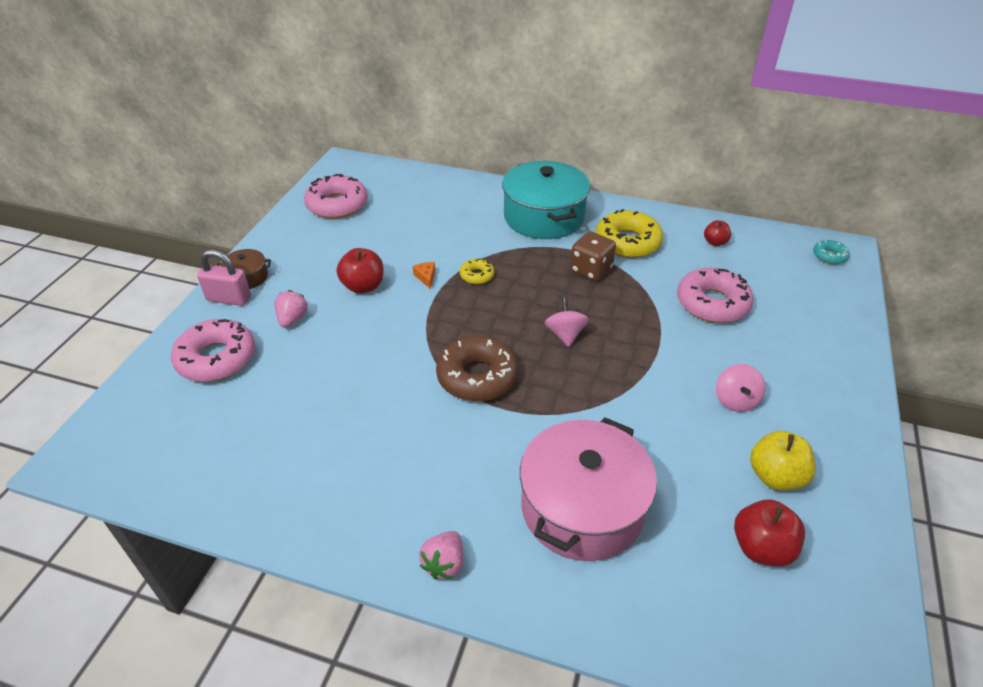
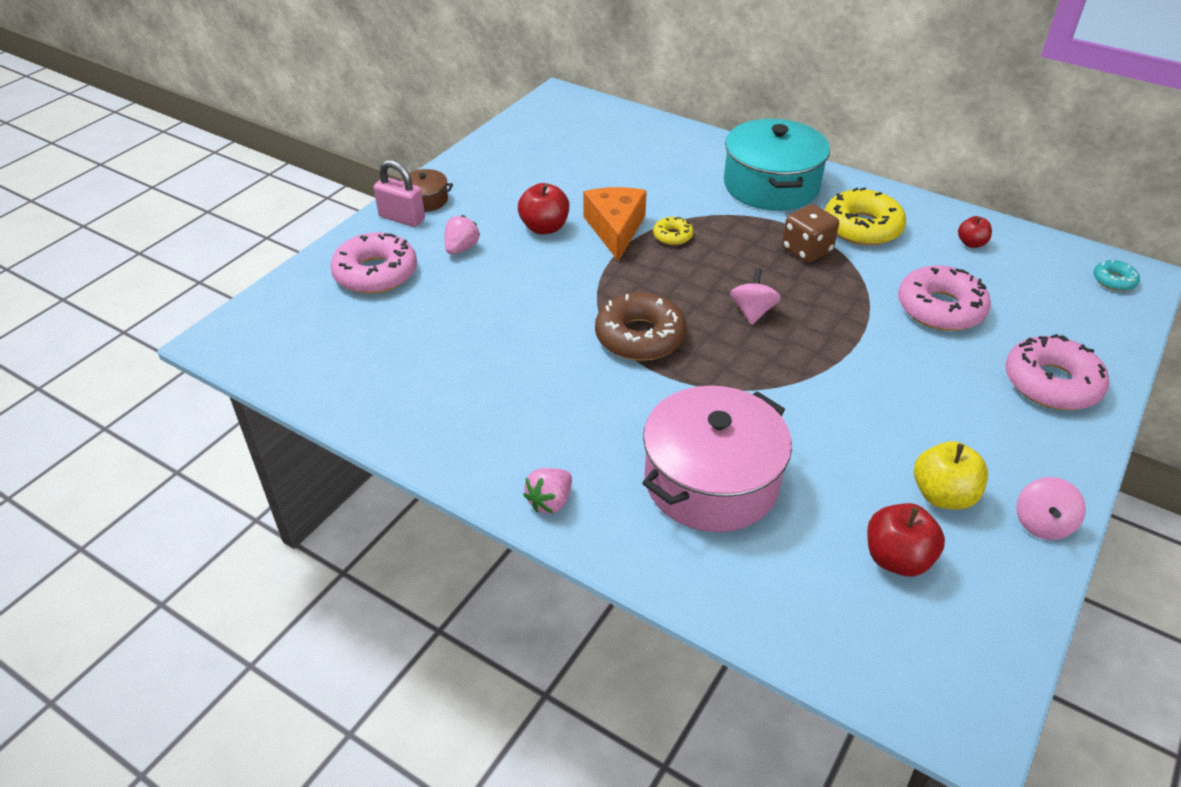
camera: 15 degrees right, 0 degrees up
pink donut [304,174,368,219] -> pink donut moved to [1005,334,1109,410]
orange cheese [413,262,435,289] -> orange cheese [583,187,647,261], size x2.45
pink spinning top [716,364,765,412] -> pink spinning top moved to [1016,477,1086,540]

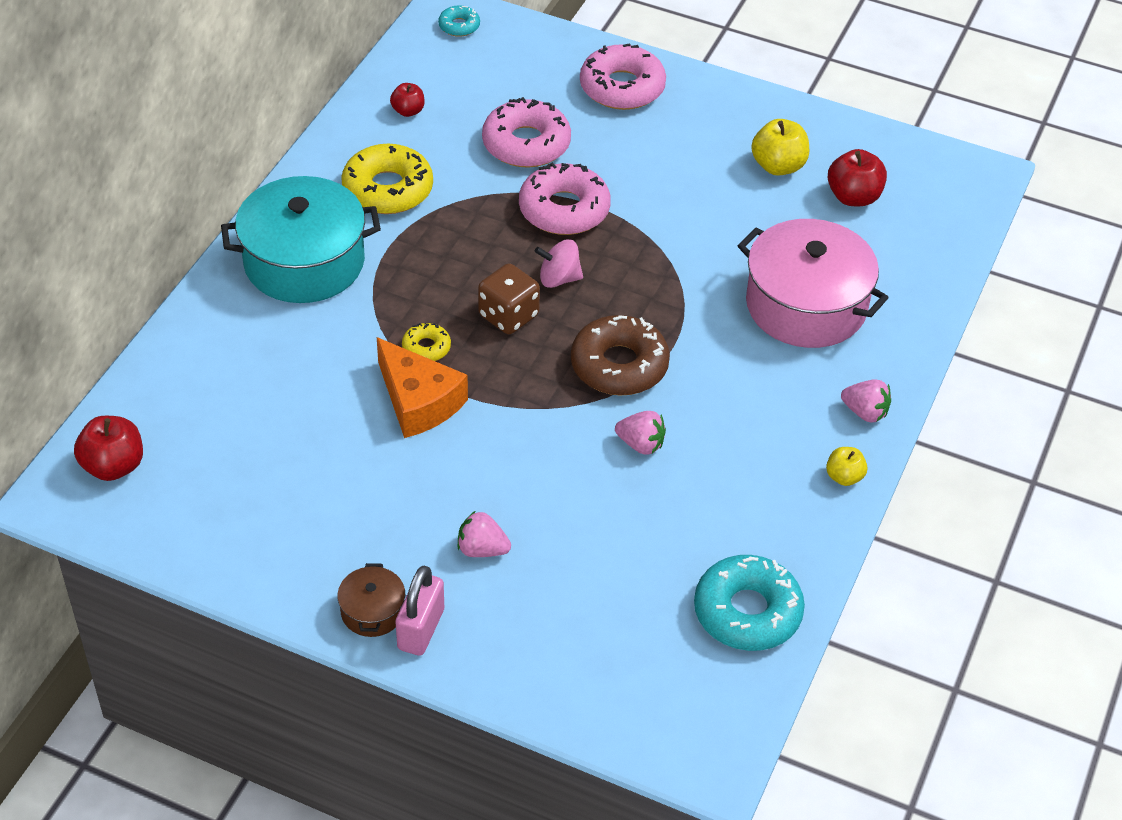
camera: 100 degrees left, 5 degrees up
pink donut [330,232,417,294] -> pink donut moved to [519,163,611,235]
red apple [518,183,569,234] -> red apple moved to [74,416,143,481]
orange cheese [583,187,647,261] -> orange cheese turned 120 degrees counterclockwise [377,337,468,438]
brown dice [782,204,839,263] -> brown dice moved to [478,263,540,334]
pink spinning top [1016,477,1086,540] -> none
none -> pink strawberry [615,411,666,455]
none -> turquoise donut [694,555,805,651]
none -> yellow apple [826,447,868,486]

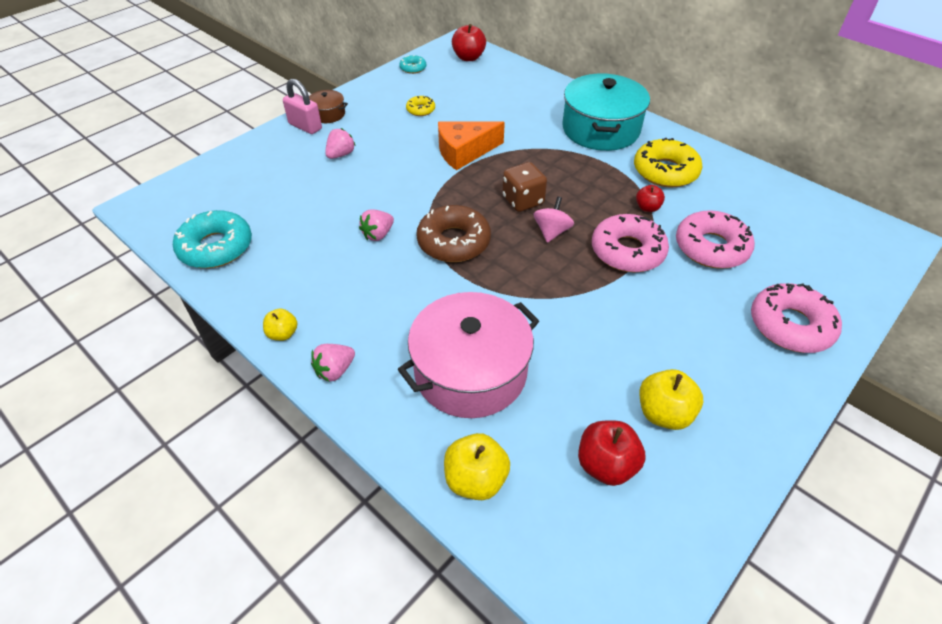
camera: 110 degrees right, 0 degrees up
red apple [390,83,425,117] -> red apple moved to [636,185,665,212]
yellow donut [402,323,451,361] -> yellow donut moved to [406,96,435,116]
turquoise donut [438,5,480,37] -> turquoise donut moved to [399,55,426,74]
none -> yellow apple [444,433,510,500]

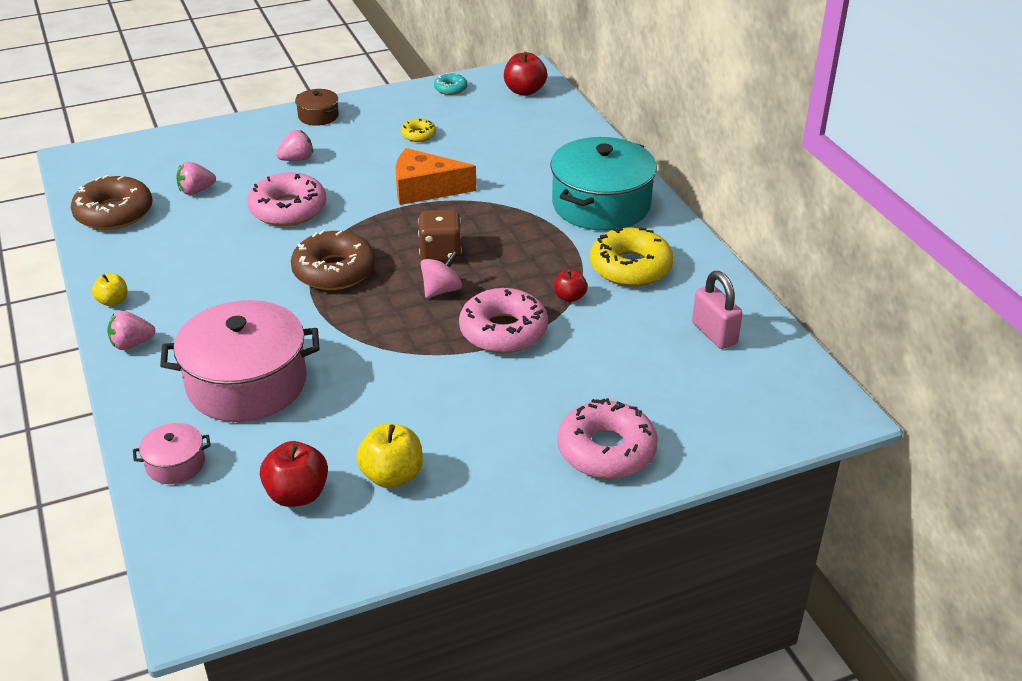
camera: 25 degrees right, 10 degrees down
turquoise donut [173,210,252,268] -> brown donut [71,175,153,230]
pink padlock [283,79,322,134] -> pink padlock moved to [692,271,742,349]
pink strawberry [359,210,394,241] -> pink strawberry moved to [176,162,216,195]
yellow apple [444,433,510,500] -> pink pot [133,423,211,484]
pink donut [676,210,755,269] -> pink donut moved to [247,172,326,226]

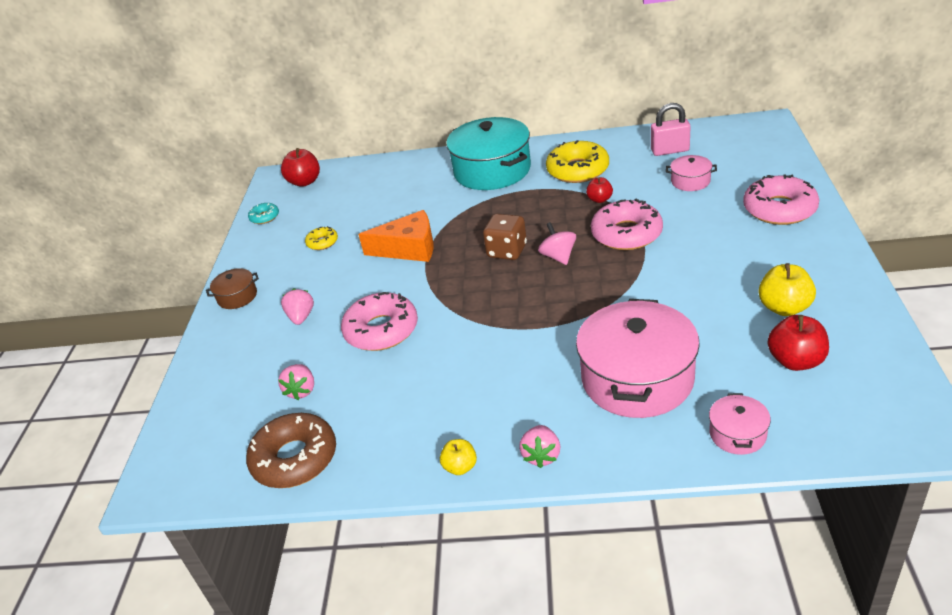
camera: 60 degrees left, 0 degrees up
brown donut [291,230,375,290] -> none
orange cheese [395,148,476,205] -> orange cheese turned 120 degrees counterclockwise [358,210,434,262]
none -> pink pot [666,155,717,191]

